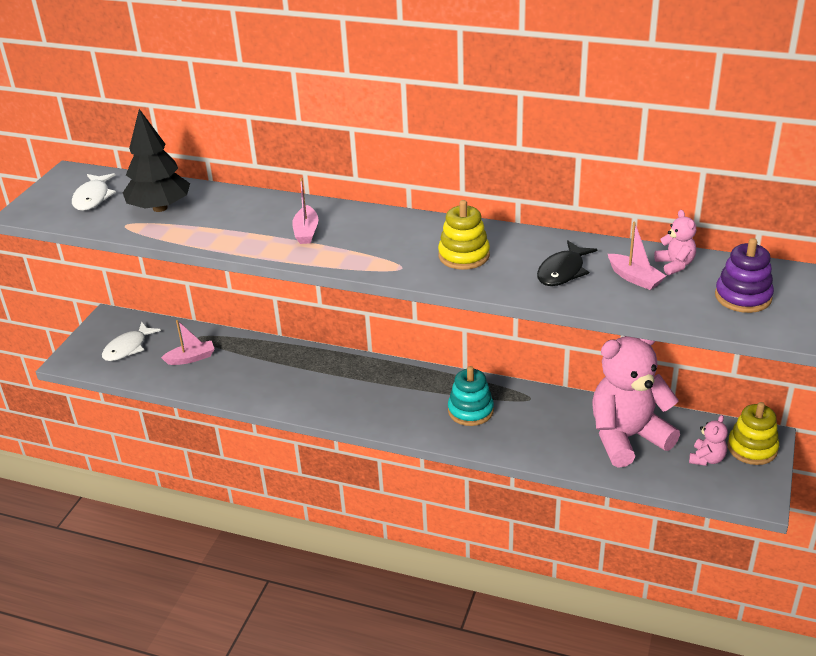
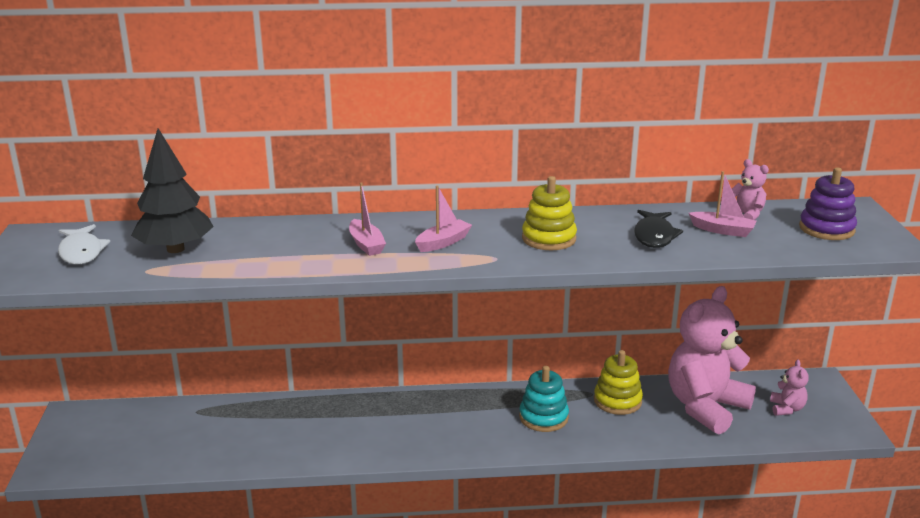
camera: 25 degrees left, 10 degrees down
white fish [102,322,161,361] -> none
pink boat [161,320,214,365] -> pink boat moved to [415,185,472,252]
yellow stacking toy [728,402,779,465] -> yellow stacking toy moved to [594,350,643,415]

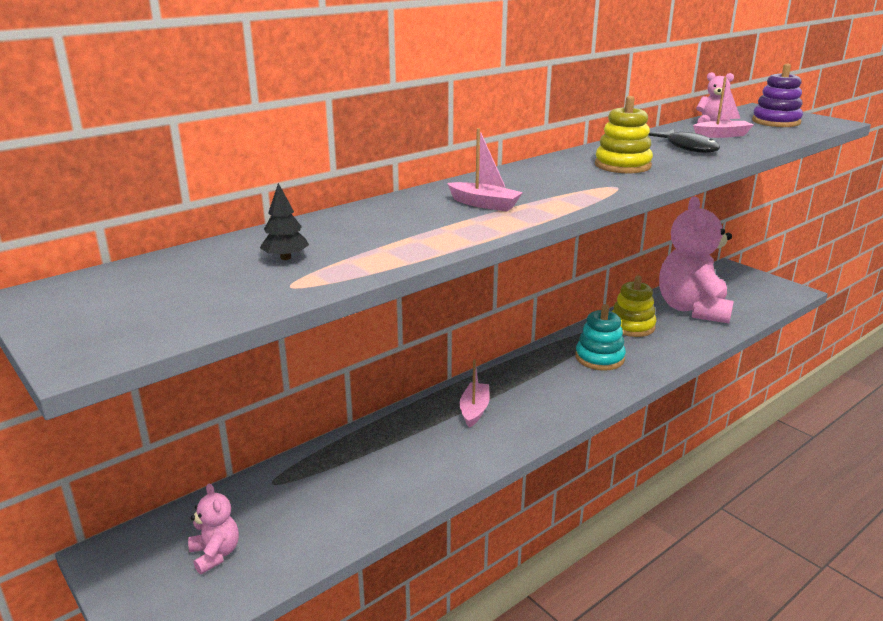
camera: 35 degrees left, 0 degrees up
white fish [58,224,110,265] -> none
black tree [131,128,214,253] -> black tree [260,183,309,260], size x0.44
pink boat [415,185,472,252] -> pink boat moved to [459,359,489,428]
pink teddy bear [770,360,809,416] -> pink teddy bear moved to [188,484,239,574]

